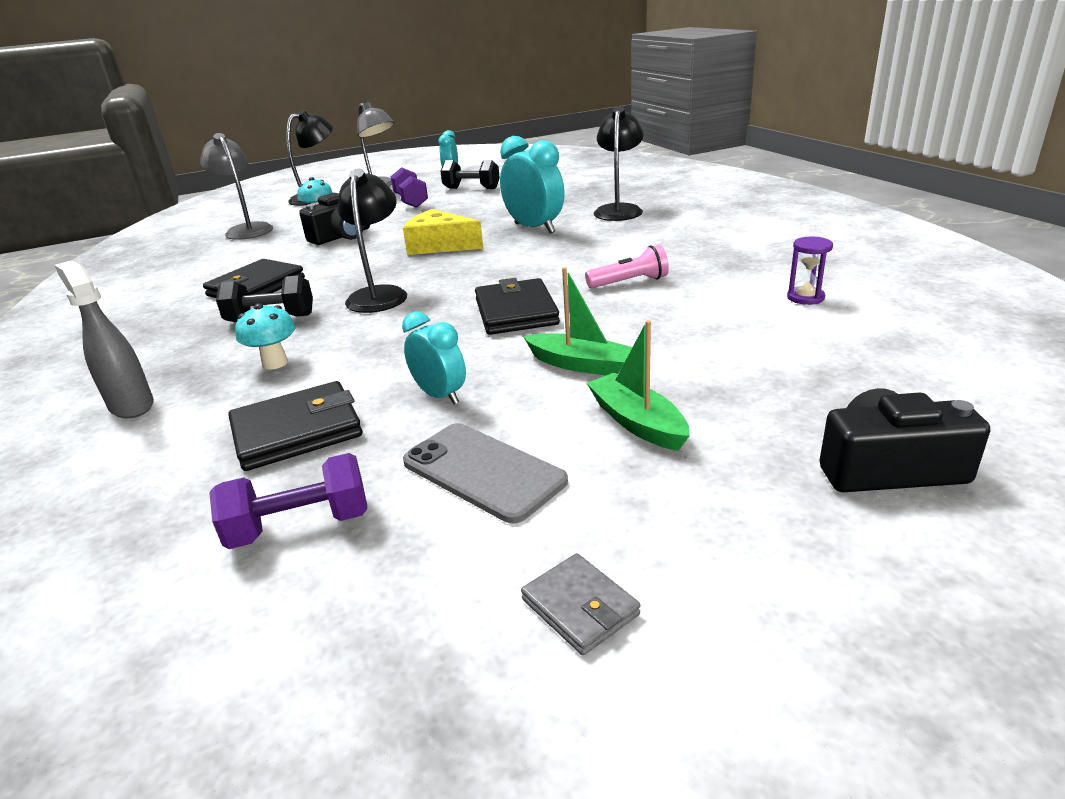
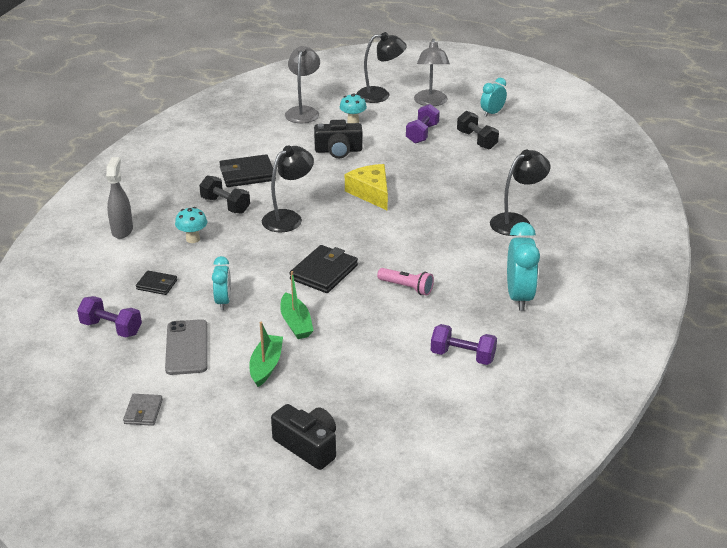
camera: 40 degrees right, 5 degrees up
black wallet [228,381,362,471] -> black wallet [136,270,177,295], size x0.58
turquoise clock [500,136,564,233] -> turquoise clock moved to [507,222,540,311]
purple hourglass [787,237,833,305] -> purple dumbbell [431,324,497,365]

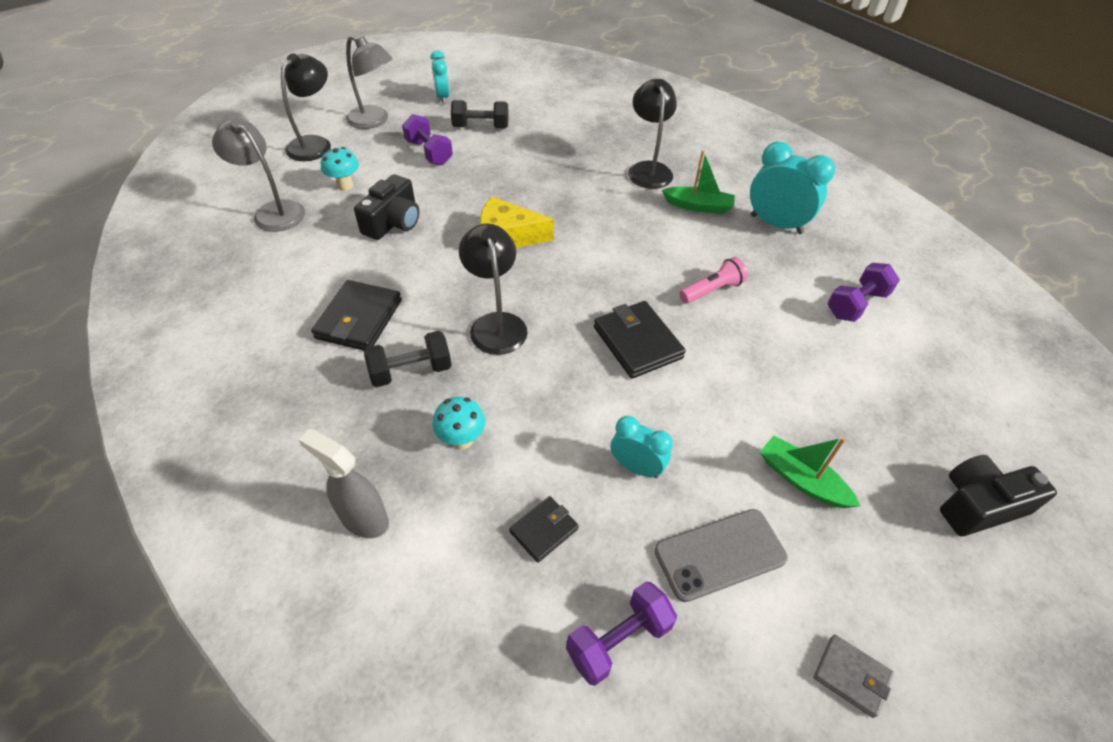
camera: 60 degrees left, 15 degrees up
grey phone [165,319,208,375] -> grey phone turned 45 degrees counterclockwise [654,509,788,602]
green boat [280,271,314,339] -> green boat moved to [662,150,735,214]

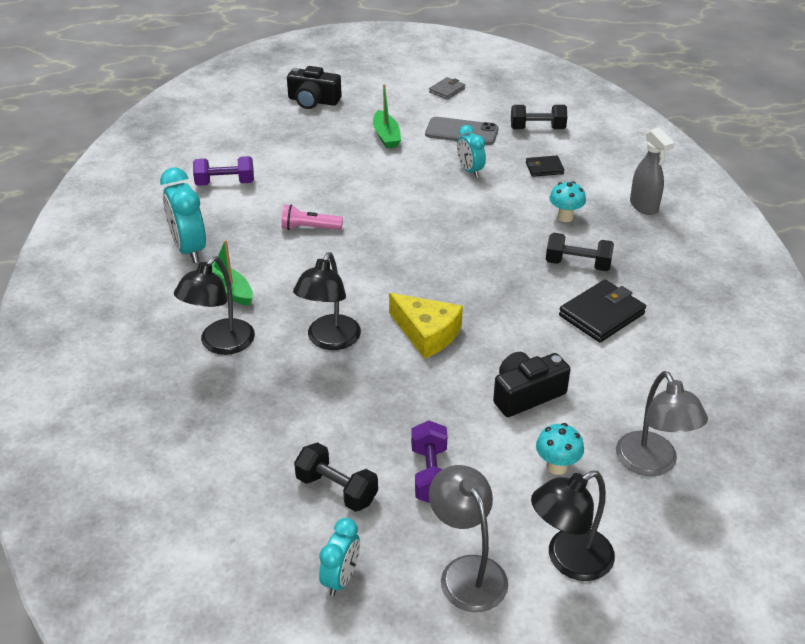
camera: 145 degrees left, 10 degrees down
black lamp [459,223,528,355] -> black lamp moved to [293,252,361,350]
purple dumbbell [566,581,677,686] -> black dumbbell [511,105,567,129]
black wallet [594,301,686,379] -> none
grey wallet [813,634,894,718] -> grey wallet turned 60 degrees clockwise [429,77,465,100]

